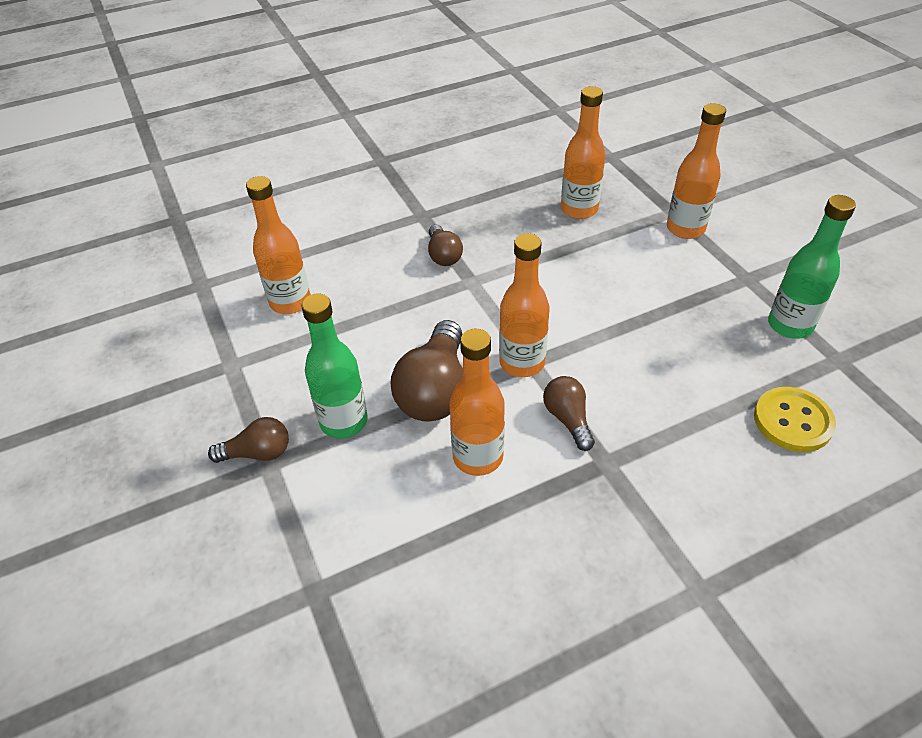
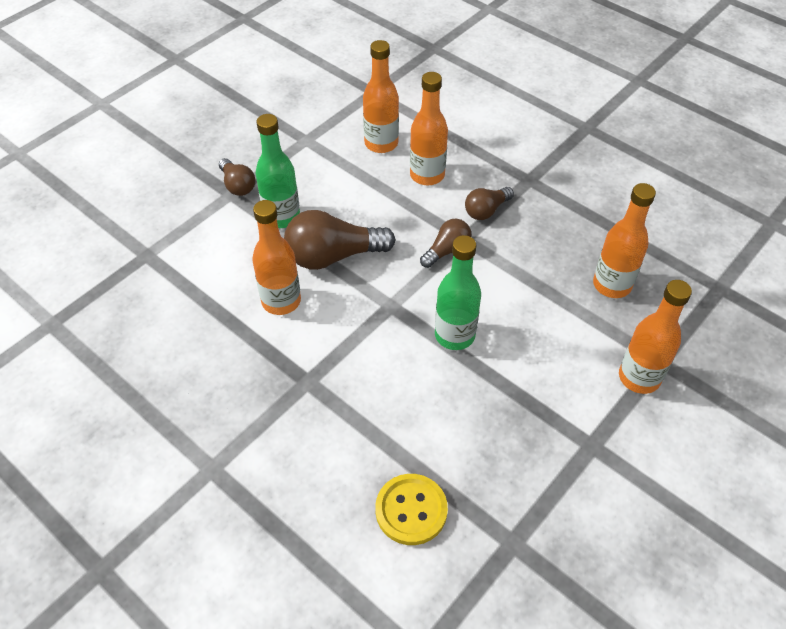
camera: 65 degrees right, 5 degrees up
orange bottle [499,234,550,377] -> orange bottle moved to [410,72,448,185]
brown light bulb [543,376,595,451] -> brown light bulb moved to [420,219,472,268]
green bottle [768,195,856,339] -> green bottle moved to [435,235,481,350]

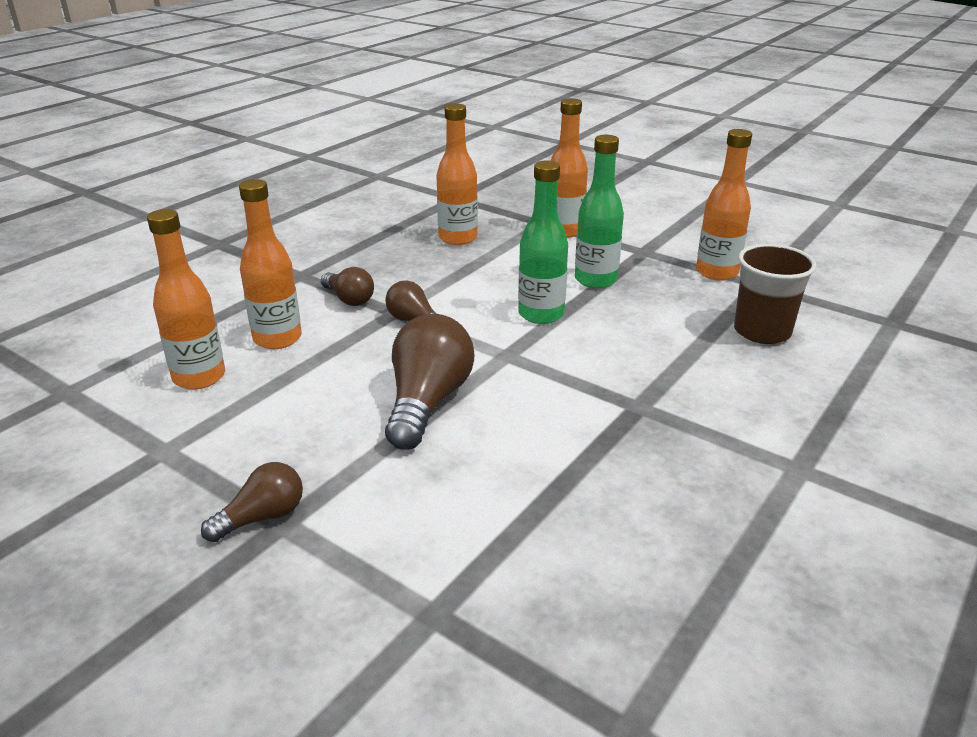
camera: 95 degrees left, 20 degrees down
orange bottle [252,200,301,315] -> orange bottle moved to [696,129,752,281]
green bottle [255,114,300,228] -> green bottle moved to [575,135,624,288]
brown light bulb [284,210,396,270] -> brown light bulb turned 150 degrees counterclockwise [385,314,475,449]
yellow button [375,474,448,545] -> brown cup [734,244,817,344]

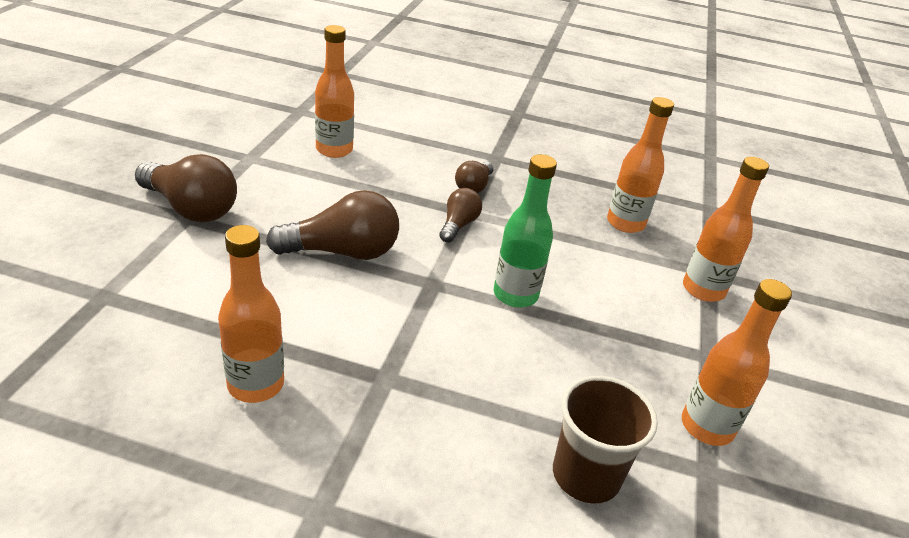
camera: 65 degrees right, 5 degrees up
brown light bulb [201,462,303,542] -> brown light bulb [135,154,237,222], size x1.77
orange bottle [239,179,302,349] -> orange bottle moved to [218,225,284,403]
green bottle [575,135,624,288] -> none

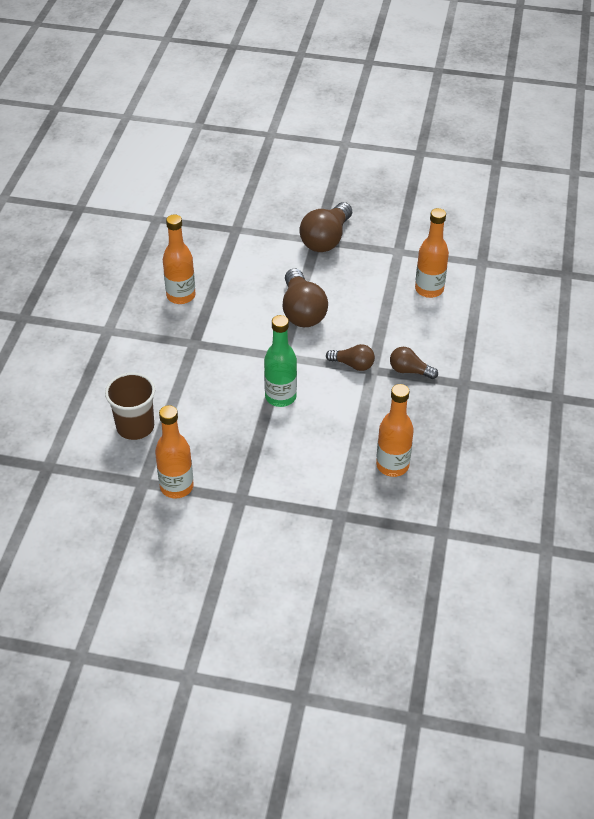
camera: 90 degrees right, 10 degrees up
orange bottle [683,157,769,302] -> none

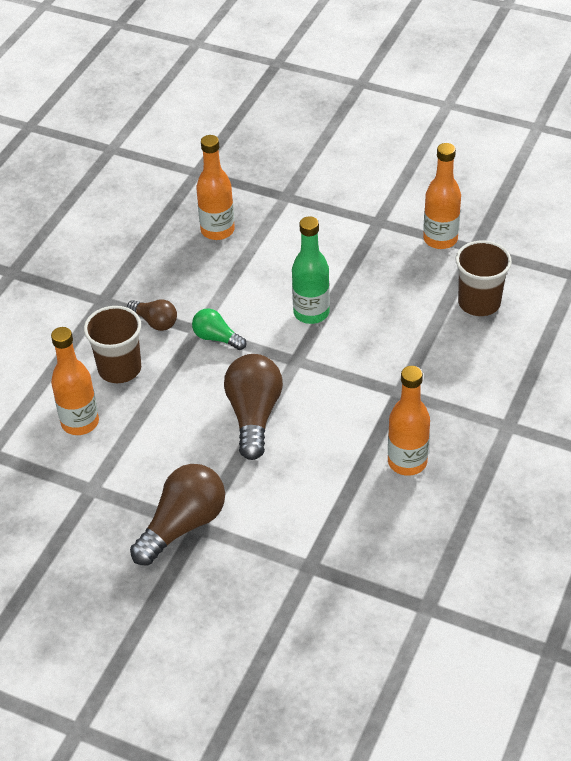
camera: 165 degrees left, 0 degrees up
brown light bulb [326,344,375,371] -> green light bulb [192,309,246,350]
none -> brown cup [84,306,141,383]

